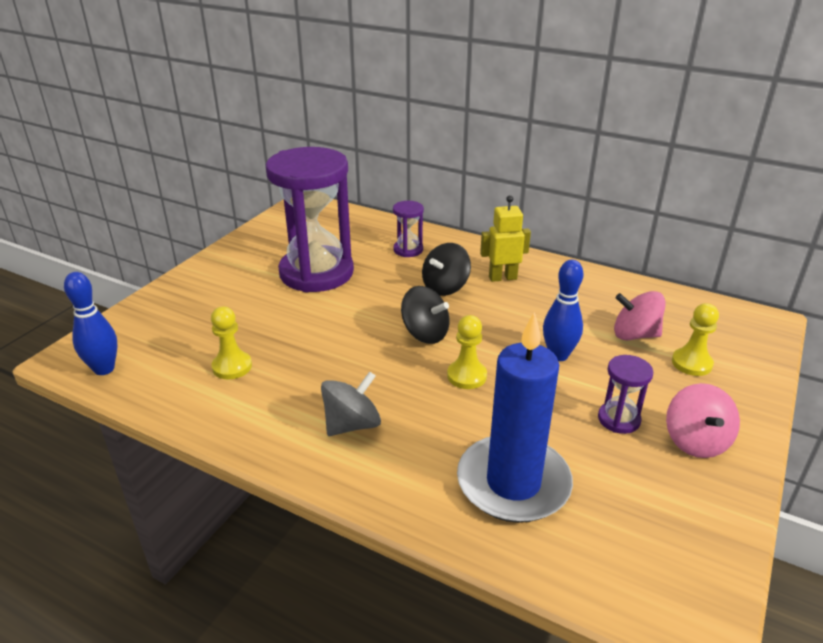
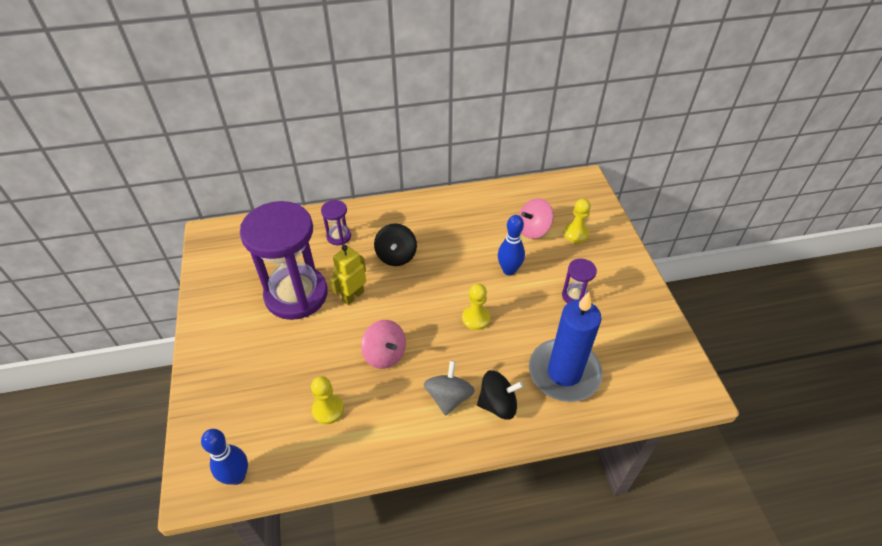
camera: 40 degrees left, 15 degrees up
black spinning top [401,286,449,344] -> black spinning top moved to [477,370,523,420]
yellow robot [480,195,531,282] -> yellow robot moved to [330,245,366,305]
pink spinning top [666,383,740,458] -> pink spinning top moved to [361,320,406,369]

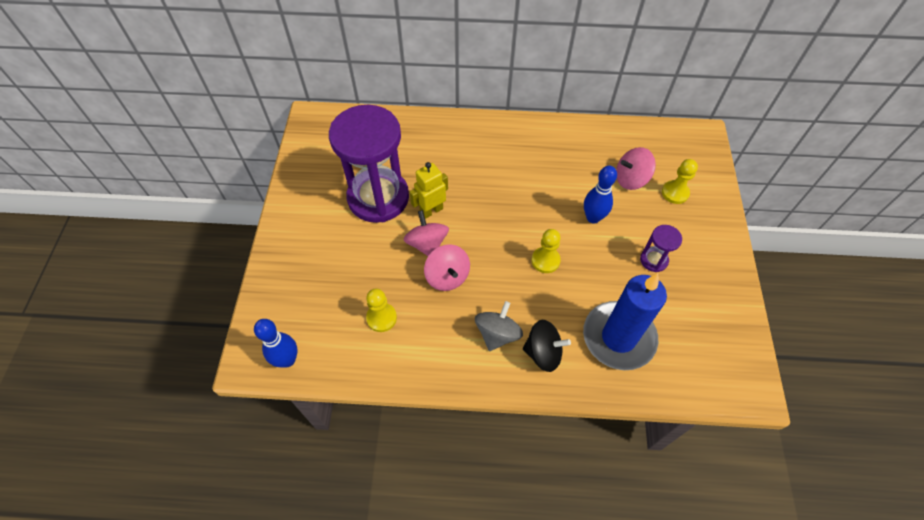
camera: 15 degrees right, 10 degrees up
purple hourglass [321,200,351,245] -> none
black spinning top [374,224,417,266] -> none
none -> pink spinning top [404,210,449,256]

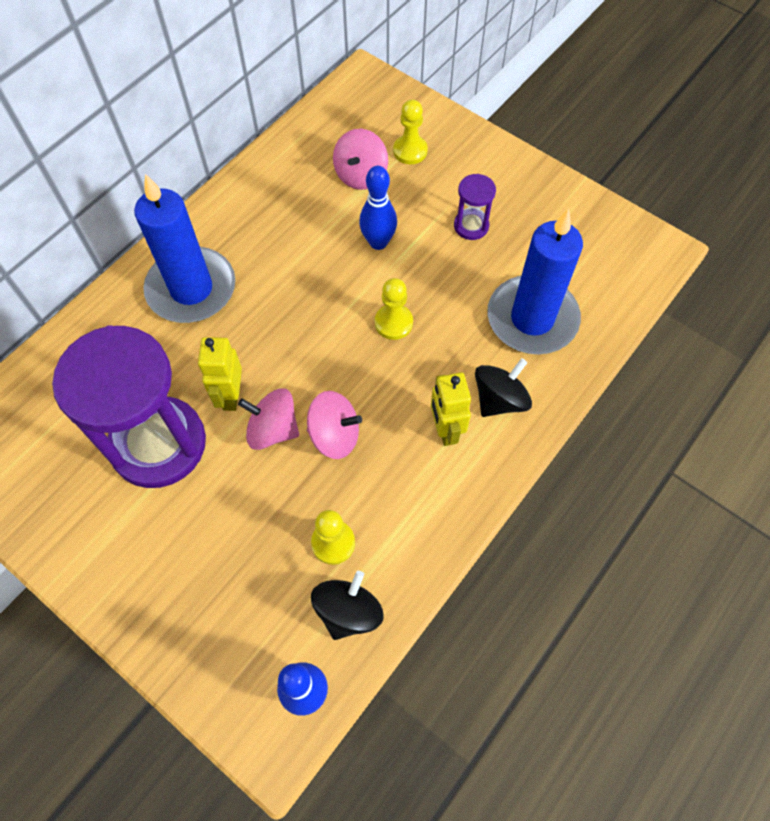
camera: 55 degrees left, 5 degrees up
grey spinning top [475,301,523,351] -> yellow robot [431,373,471,446]
none -> blue candle [134,174,235,323]
none -> black spinning top [311,571,384,640]

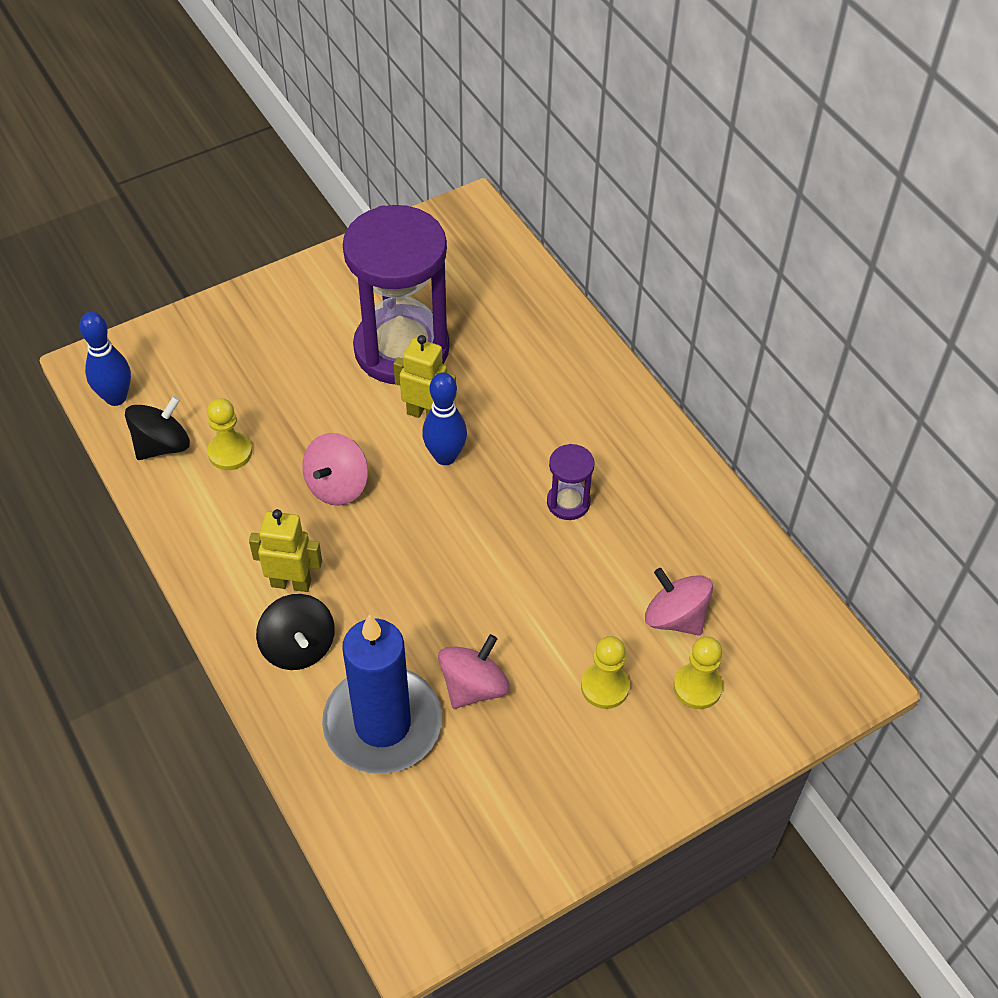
camera: 110 degrees right, 10 degrees down
blue candle [134,174,235,323] -> none
pink spinning top [238,388,299,450] -> pink spinning top moved to [438,634,510,709]
black spinning top [311,571,384,640] -> black spinning top turned 90 degrees counterclockwise [125,396,190,460]
blue bowling pin [359,166,397,250] -> blue bowling pin moved to [422,372,467,465]
yellow pawn [375,278,413,340] -> yellow pawn moved to [581,636,630,709]
purple hourglass [454,174,496,240] -> purple hourglass moved to [547,444,595,520]

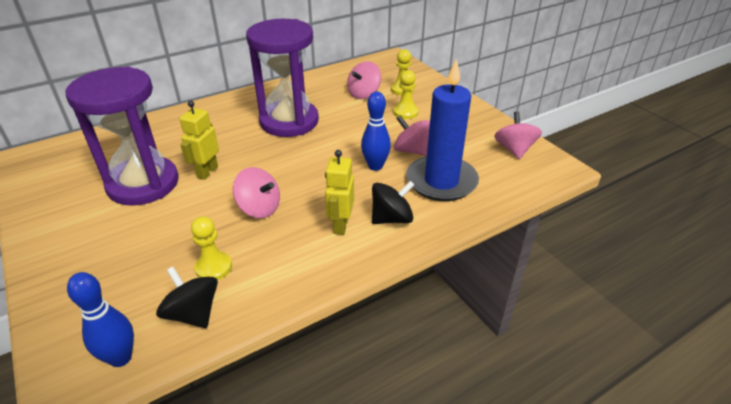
camera: 90 degrees left, 15 degrees down
blue bowling pin [422,372,467,465] -> blue bowling pin moved to [361,91,391,171]
purple hourglass [547,444,595,520] -> purple hourglass [246,19,319,137], size x2.36
none -> pink spinning top [494,111,542,159]

